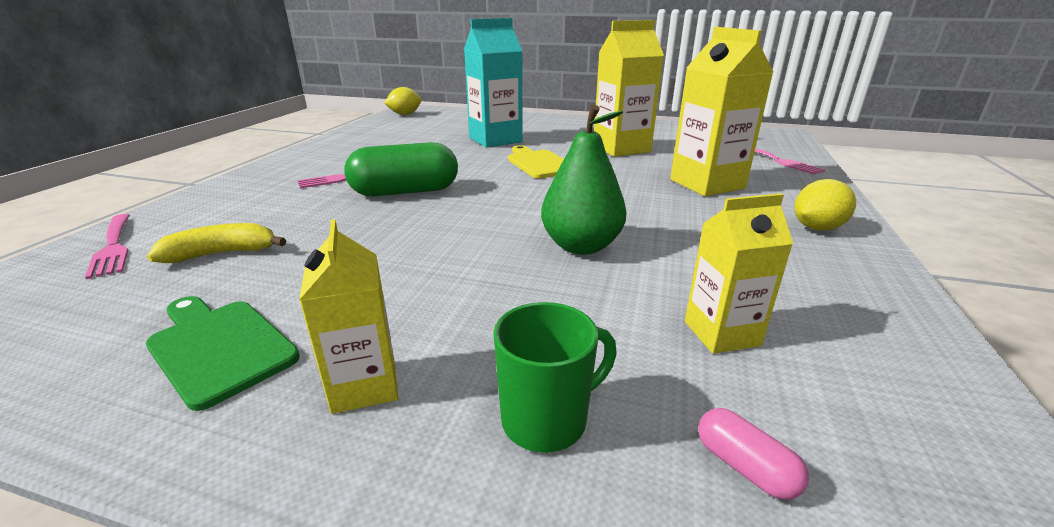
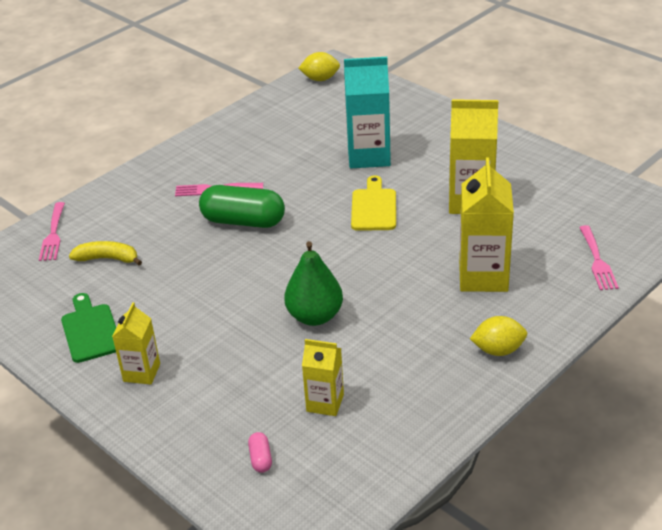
camera: 30 degrees right, 10 degrees up
green mug [493,302,617,453] -> none

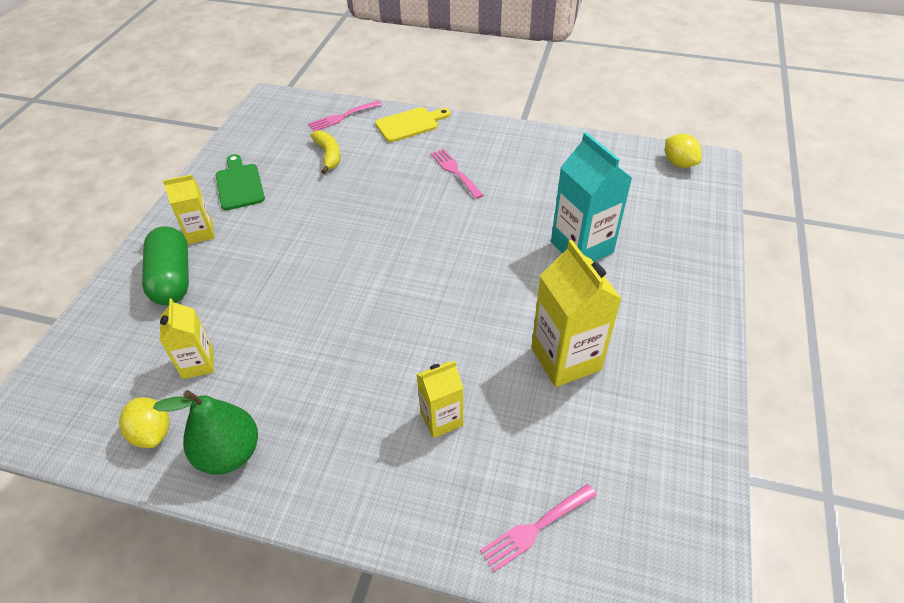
camera: 60 degrees right, 10 degrees up
green cutting board [61,293,116,363] -> green cutting board turned 60 degrees counterclockwise [216,154,265,210]
green capsule [199,185,285,228] -> green capsule moved to [142,226,189,305]
pink capsule [248,432,272,473] -> none
green pear [284,241,343,326] -> green pear moved to [153,390,258,475]
yellow cutting board [351,175,396,231] -> yellow cutting board moved to [375,107,451,142]
yellow carton [459,157,514,292] -> yellow carton [416,361,463,438], size x0.59
yellow lemon [470,316,527,356] -> yellow lemon moved to [119,397,169,448]

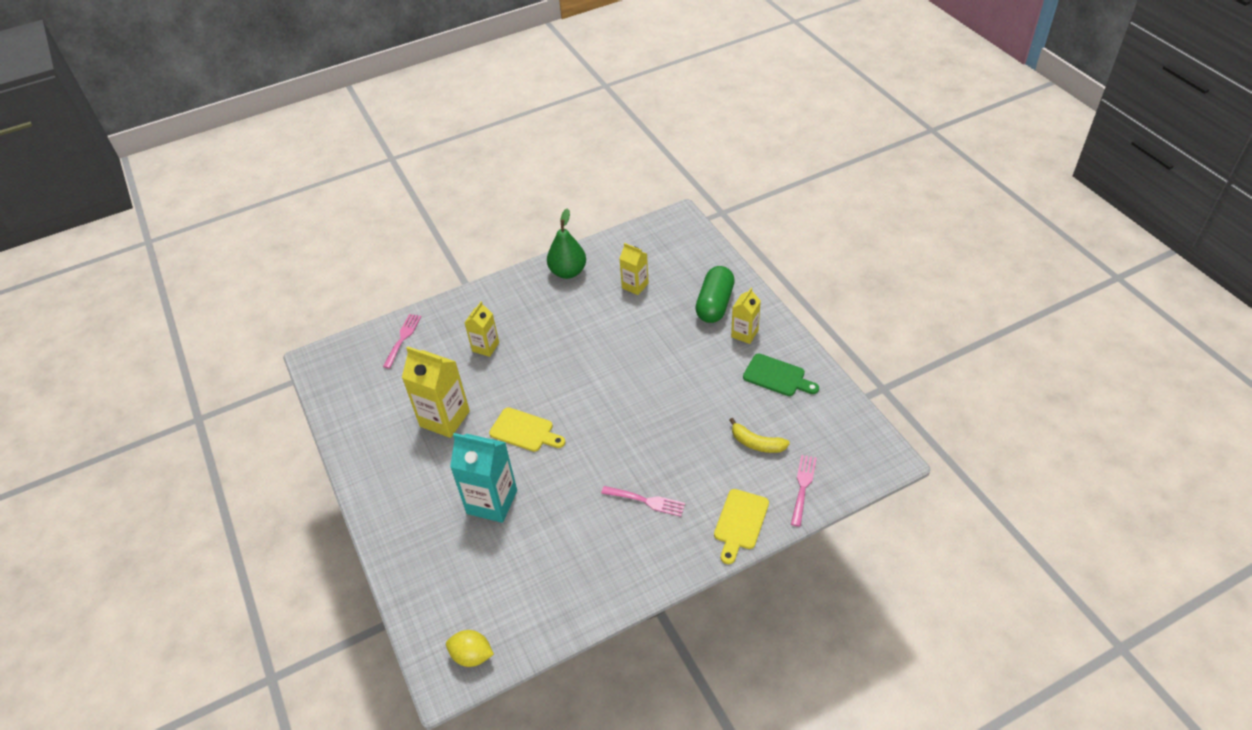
camera: 140 degrees right, 0 degrees up
yellow lemon [119,397,169,448] -> none
green capsule [142,226,189,305] -> green capsule turned 75 degrees clockwise [695,266,735,323]
none -> yellow cutting board [489,407,565,452]

